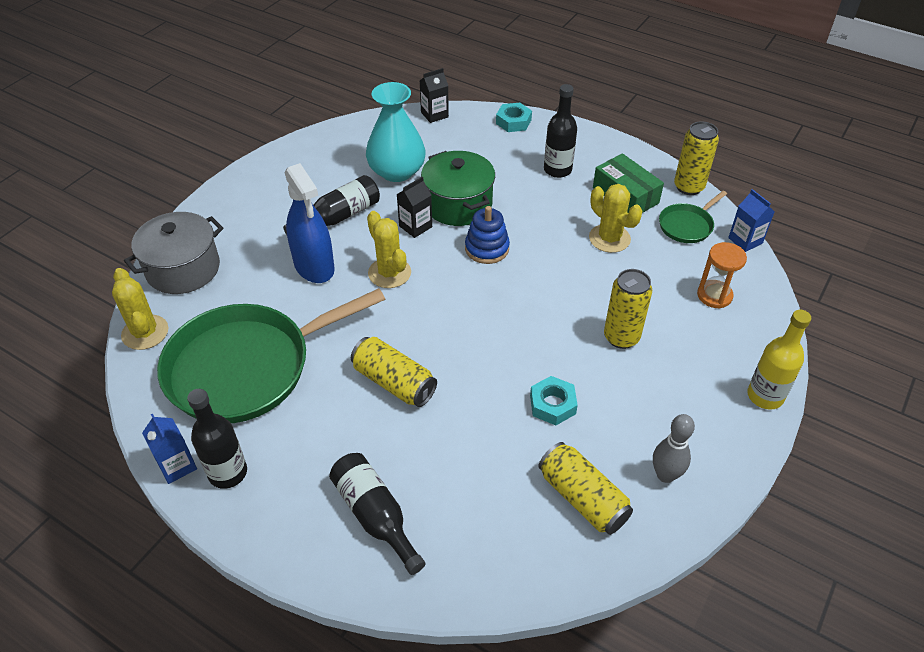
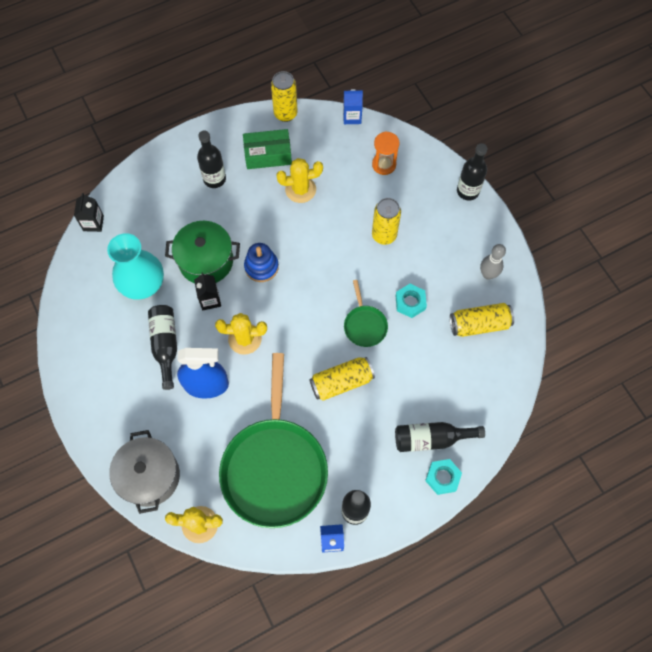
camera: 60 degrees left, 20 degrees up
turquoise nut [496,103,532,132] -> turquoise nut moved to [425,459,462,495]
green pan [659,191,727,243] -> green pan moved to [344,280,388,347]
yellow bottle [747,310,811,410] -> black bottle [457,143,487,201]

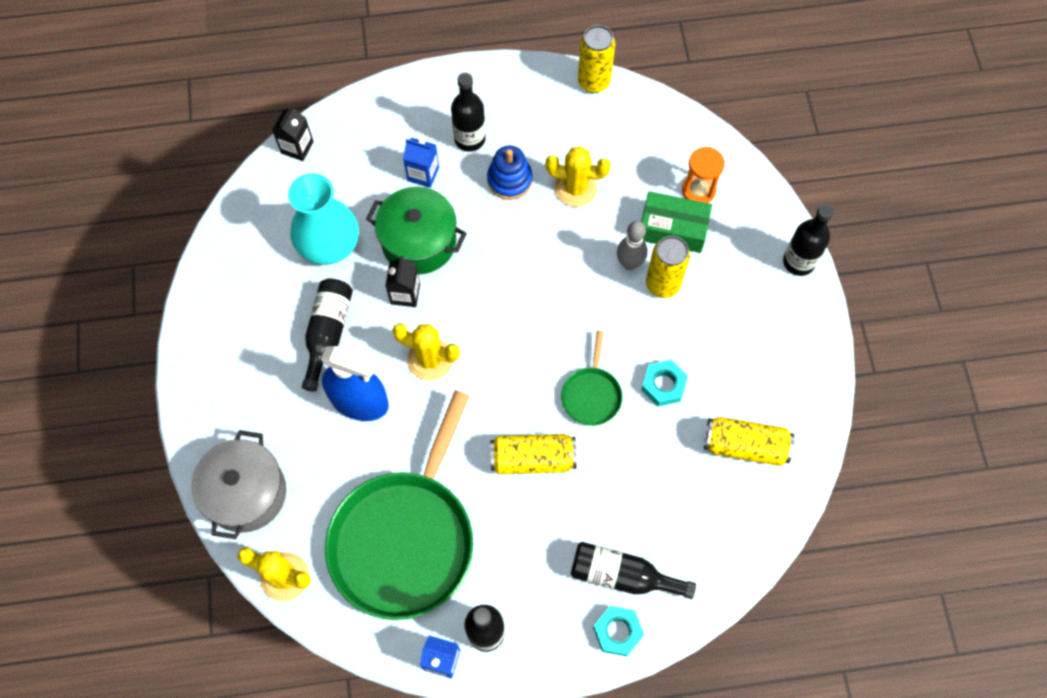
camera: 20 degrees right, 0 degrees up
green box [243,129,292,169] -> green box moved to [641,191,712,253]
blue stacking toy [244,243,279,282] -> blue stacking toy moved to [487,145,533,200]
blue carton [343,89,363,124] -> blue carton moved to [403,138,439,188]
grey bowling pin [480,244,506,280] -> grey bowling pin moved to [617,221,647,270]

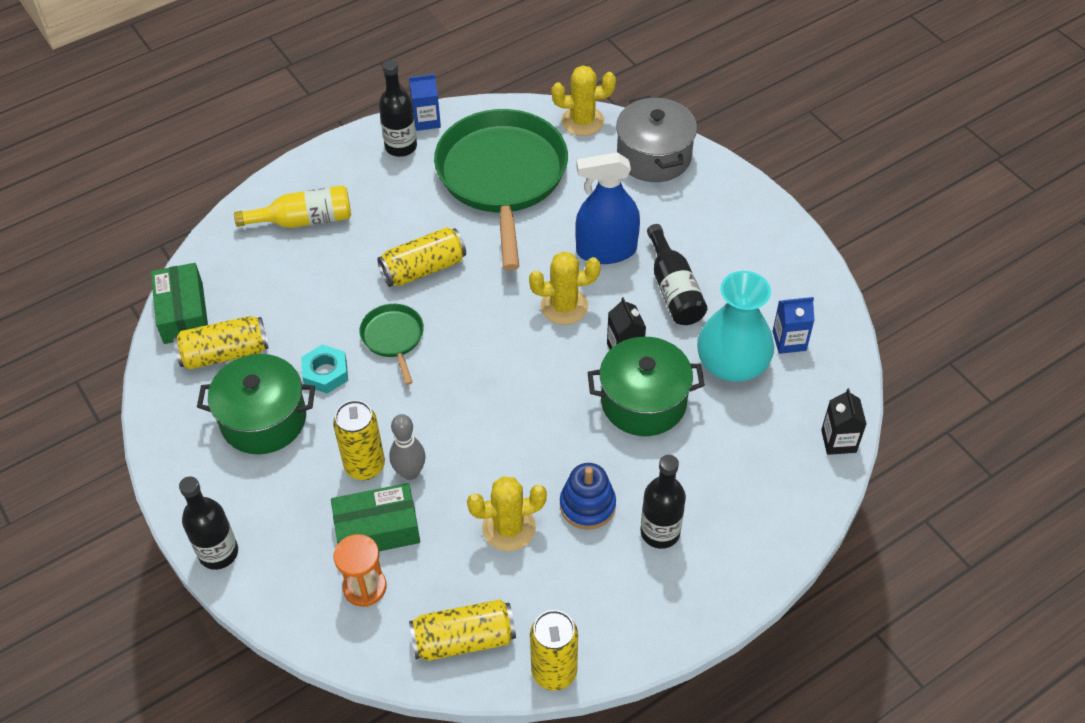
camera: 155 degrees right, 15 degrees down
blue carton [403,138,439,188] -> blue carton moved to [772,297,814,354]
black bottle [571,542,696,599] -> yellow bottle [234,185,351,228]
turquoise nut [593,606,644,656] -> none
none -> green box [151,263,208,344]
none -> green pot [197,354,315,454]
none -> yellow can [409,599,516,661]

